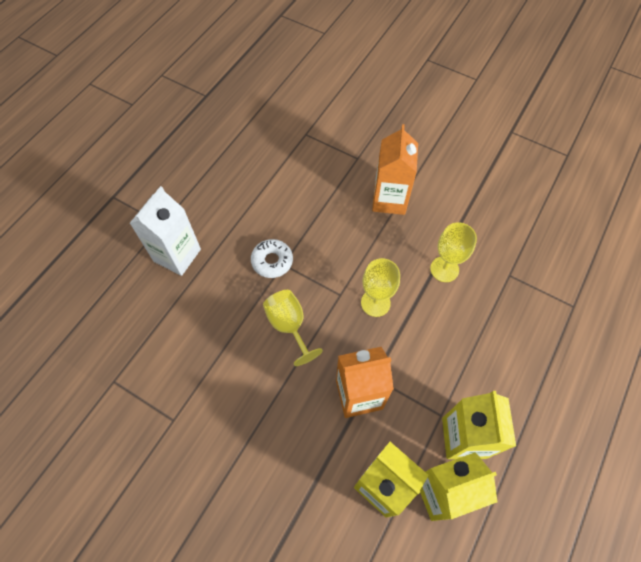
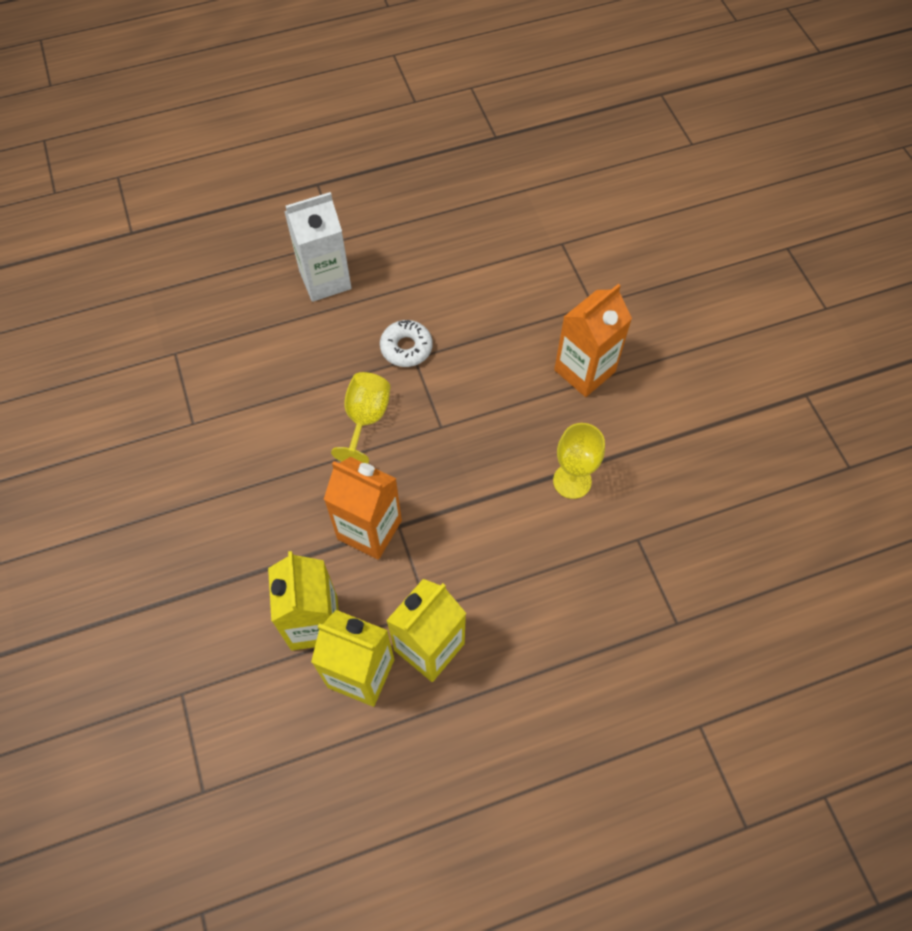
camera: 40 degrees right, 0 degrees up
yellow goblet [361,258,400,317] -> none

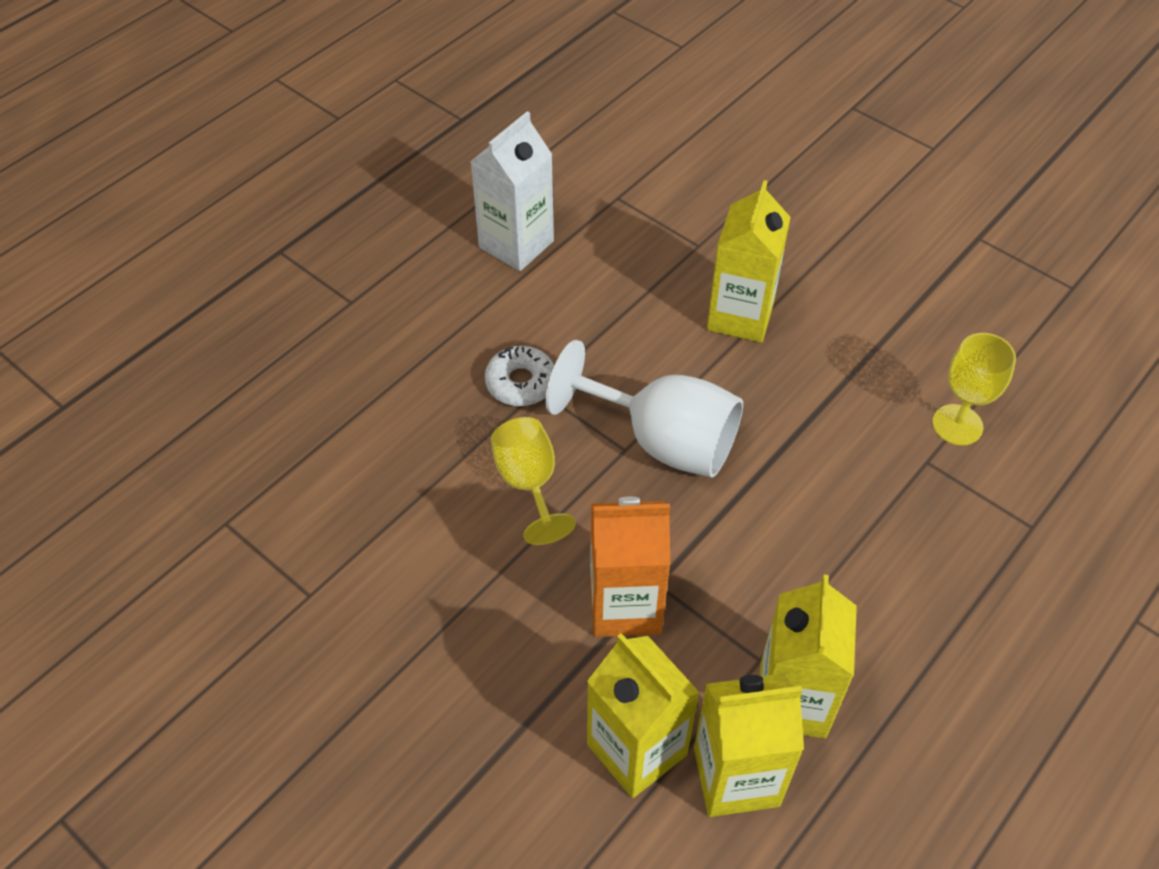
camera: 30 degrees left, 10 degrees down
white carton [284,192,352,302] -> white carton moved to [470,111,554,271]
yellow goblet [553,423,605,499] -> yellow goblet moved to [932,333,1016,445]
orange carton [554,284,632,397] -> yellow carton [707,180,791,343]
none -> white goblet [545,340,743,477]

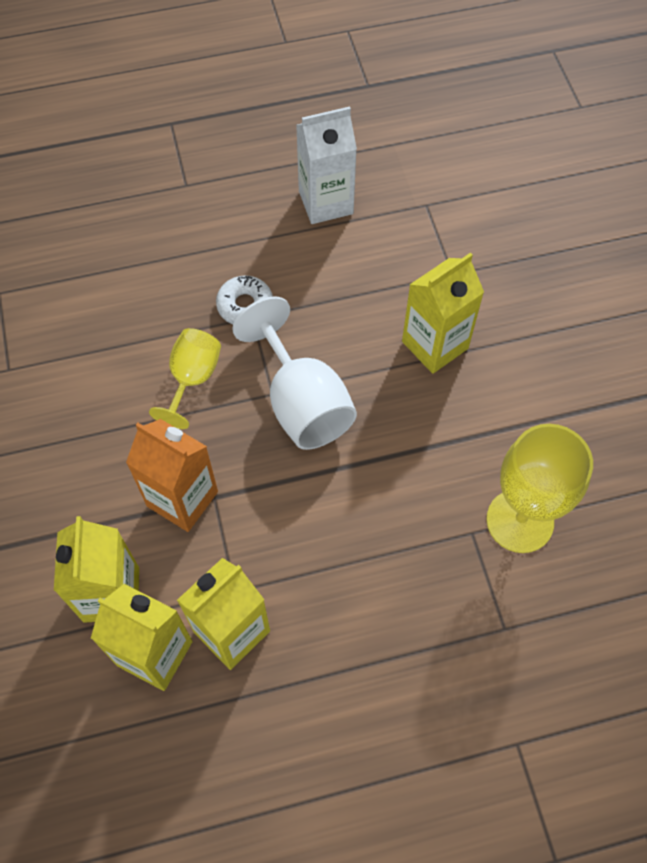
camera: 35 degrees right, 10 degrees up
yellow goblet [932,333,1016,445] -> yellow goblet [486,424,593,553], size x1.56

